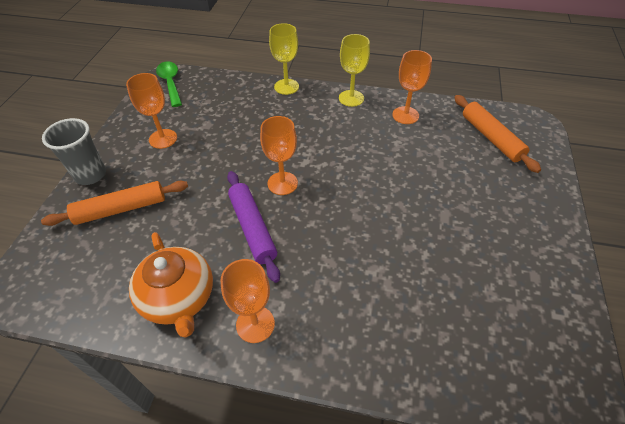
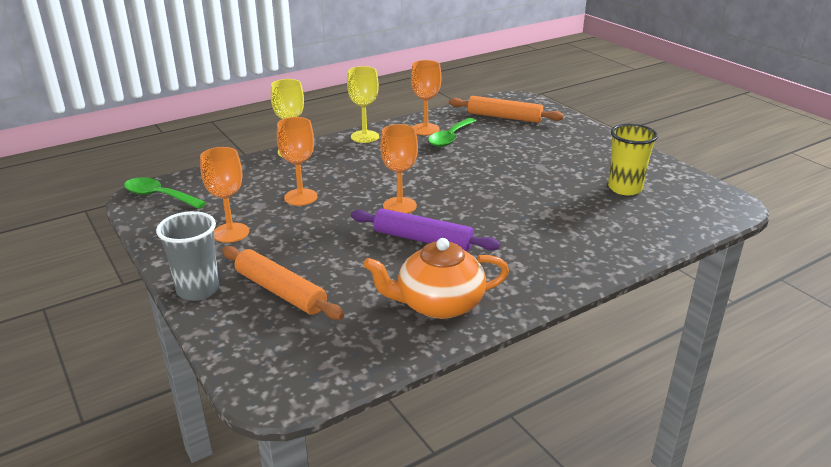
camera: 45 degrees left, 20 degrees down
orange rolling pin [41,181,188,226] -> orange rolling pin turned 75 degrees counterclockwise [222,246,344,320]
orange teapot [129,232,213,337] -> orange teapot turned 150 degrees clockwise [363,238,509,319]
orange goblet [220,259,275,343] -> orange goblet moved to [277,117,317,206]
none -> green spoon [428,118,476,147]
none -> yellow cup [608,124,658,195]

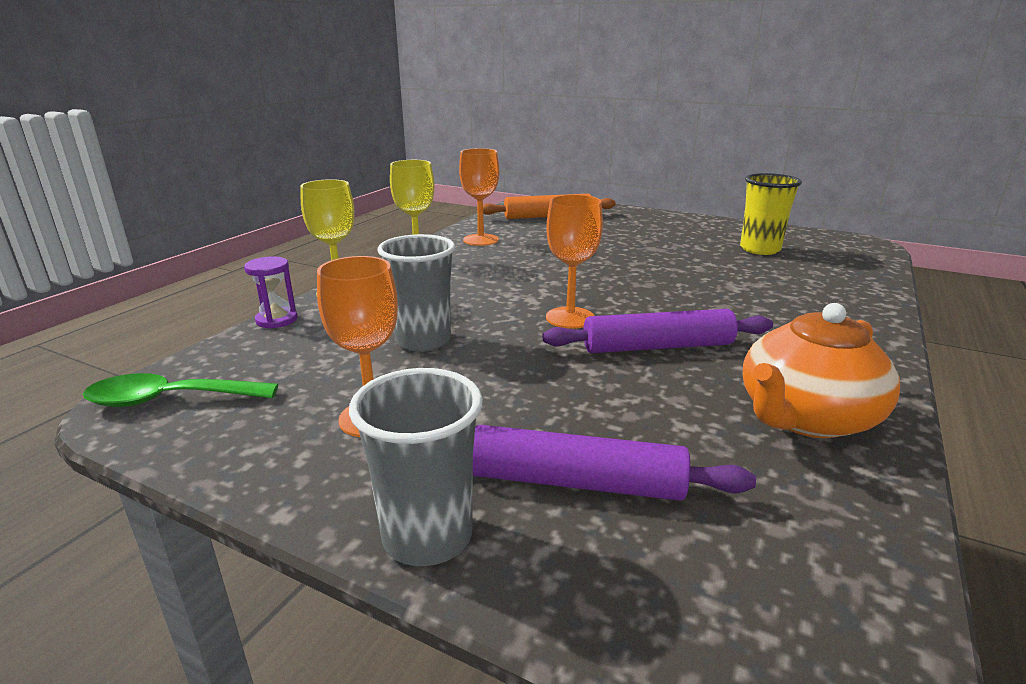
camera: 30 degrees left, 5 degrees down
orange rolling pin [222,246,344,320] -> purple rolling pin [473,425,756,501]
orange goblet [277,117,317,206] -> grey cup [377,234,455,352]
green spoon [428,118,476,147] -> none
none -> purple hourglass [244,256,298,329]

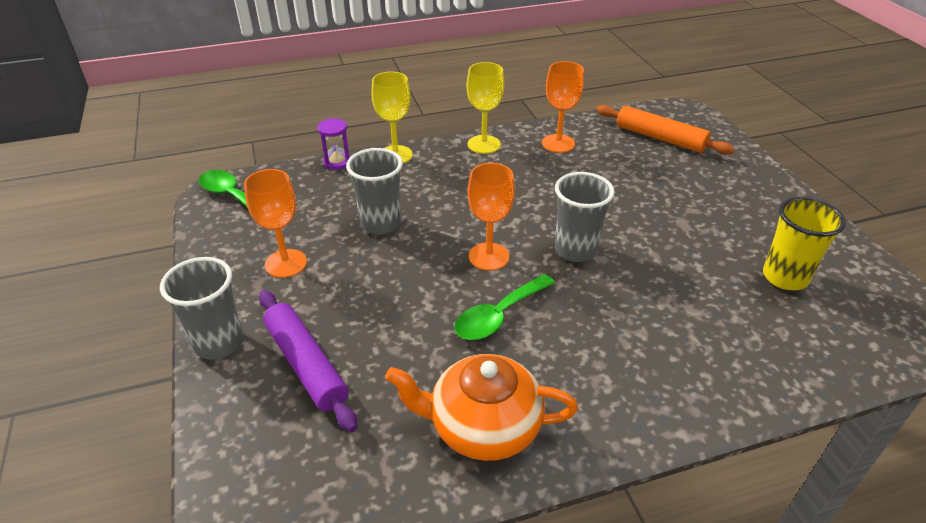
camera: 45 degrees right, 15 degrees up
purple rolling pin [543,309,773,353] -> green spoon [454,274,555,340]
none -> grey cup [555,172,615,262]

